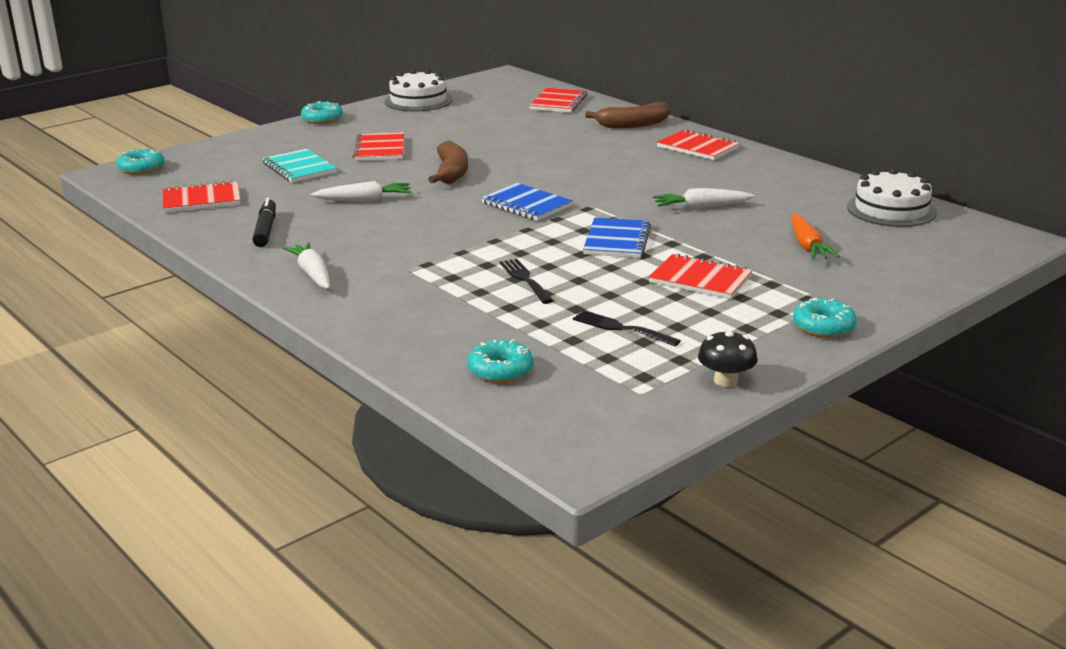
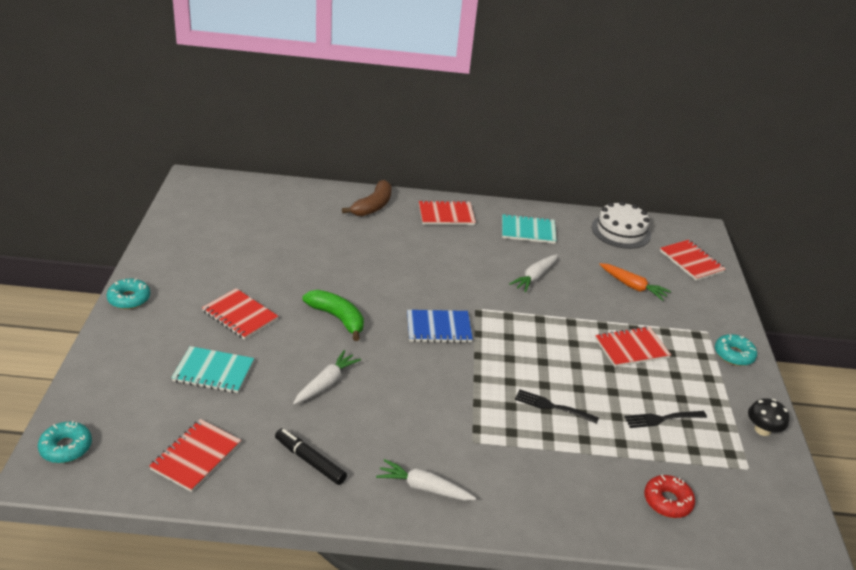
camera: 50 degrees left, 10 degrees up
white cake [384,69,453,111] -> none
brown banana [428,141,468,184] -> green banana [303,290,364,341]
turquoise donut [467,340,533,383] -> red donut [644,474,695,518]
red notebook [529,88,587,113] -> red notebook moved to [660,240,726,281]
blue notebook [583,217,651,258] -> none
none -> turquoise notebook [502,214,557,244]

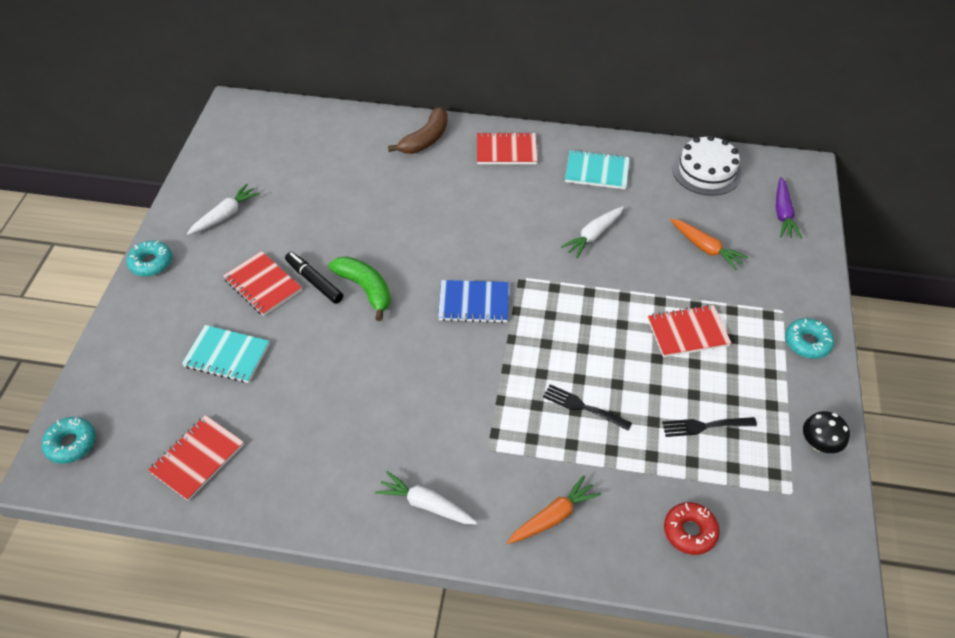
camera: 10 degrees right, 15 degrees up
black marker [275,428,347,485] -> black marker moved to [285,252,343,304]
white carrot [293,350,361,404] -> white carrot moved to [187,184,260,235]
red notebook [660,240,726,281] -> purple carrot [776,177,802,238]
none -> orange carrot [507,475,601,544]

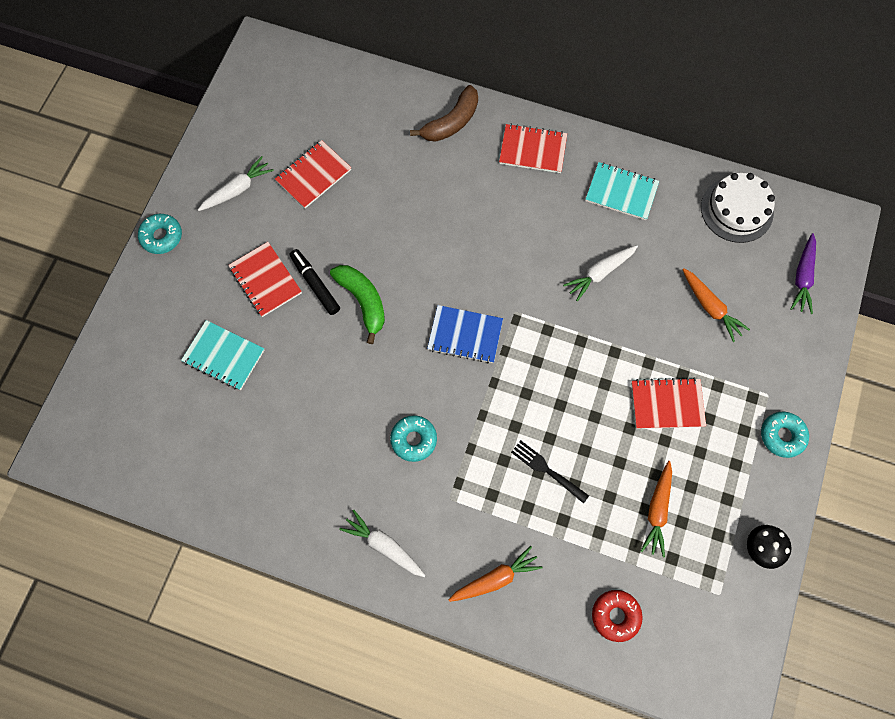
camera: 10 degrees right, 20 degrees up
turquoise donut [42,417,96,464] -> turquoise donut moved to [390,415,437,462]
red notebook [148,415,244,501] -> red notebook moved to [275,140,351,209]
black fork [662,417,757,437] -> orange carrot [641,461,672,558]

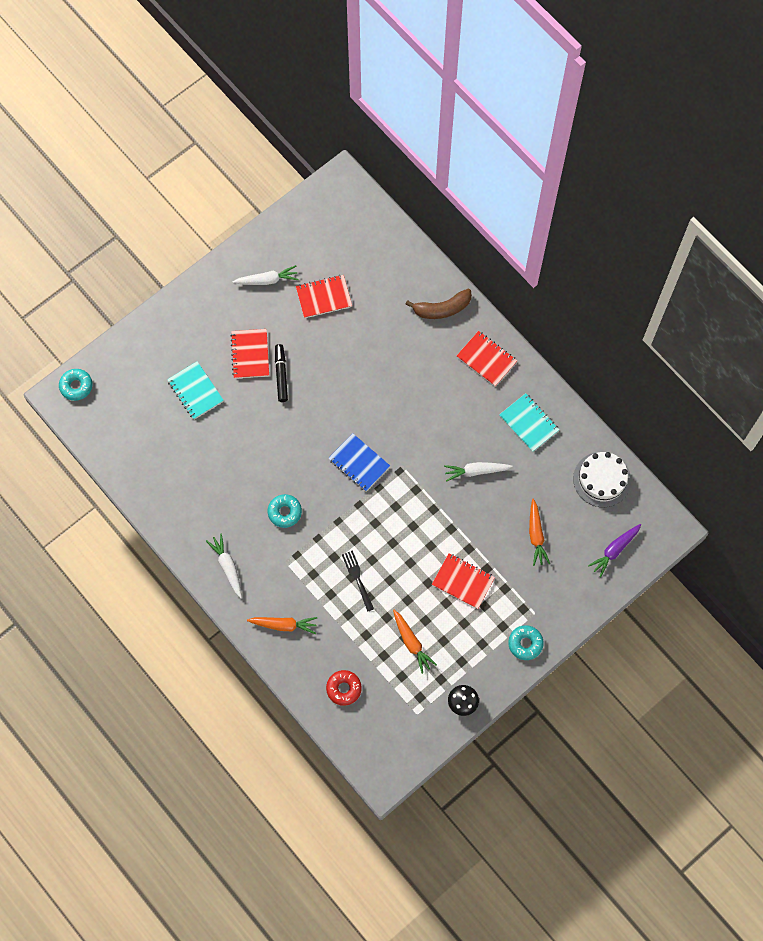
camera: 30 degrees right, 0 degrees up
turquoise donut [138,214,182,254] -> turquoise donut moved to [59,369,92,401]
green banana [330,265,385,344] -> none
orange carrot [641,461,672,558] -> orange carrot turned 75 degrees counterclockwise [393,610,437,674]

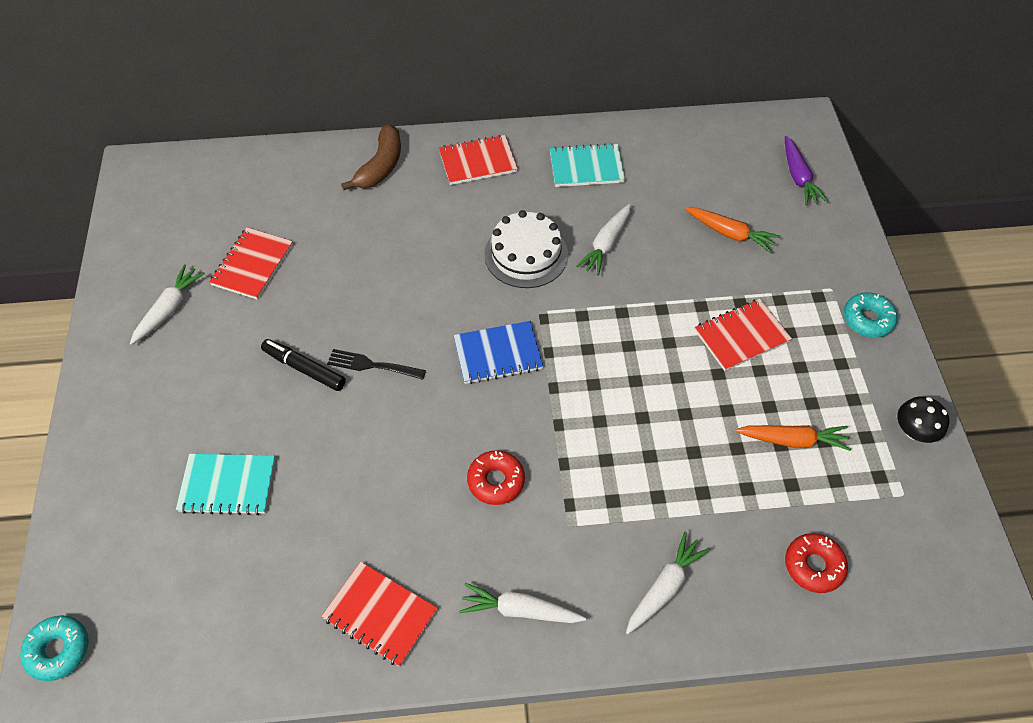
camera: 55 degrees left, 15 degrees down
red notebook [230,329,269,379] -> red notebook moved to [321,562,437,667]
orange carrot [247,617,317,634] -> white carrot [626,531,710,634]
turquoise donut [268,494,302,528] -> red donut [467,450,525,505]
black fork [342,550,374,612] -> black fork moved to [327,349,426,380]
white cake [573,452,631,507] -> white cake moved to [484,210,568,288]

